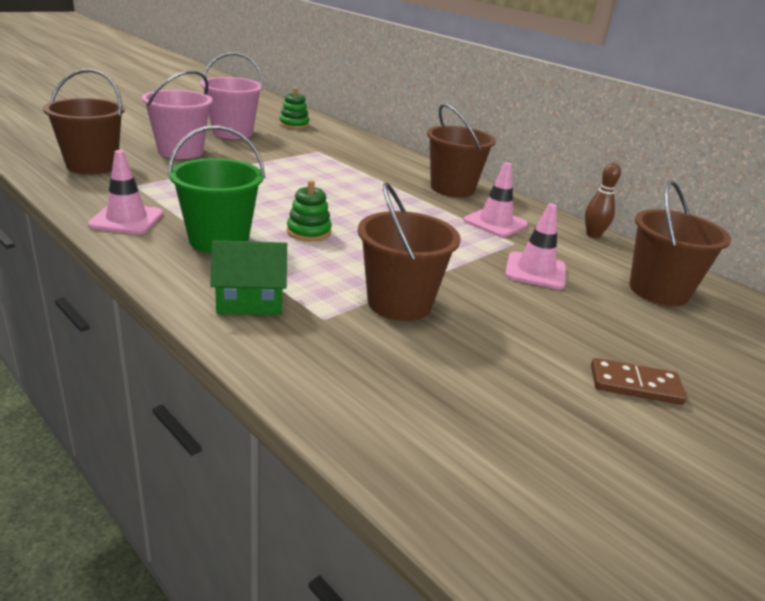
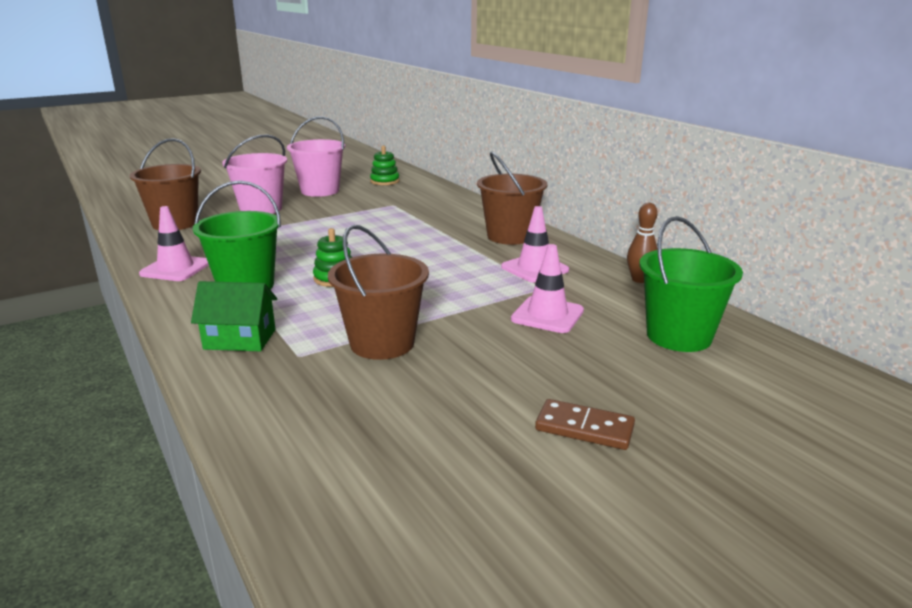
camera: 15 degrees right, 5 degrees down
brown bucket [629,180,731,306] -> green bucket [639,216,743,352]

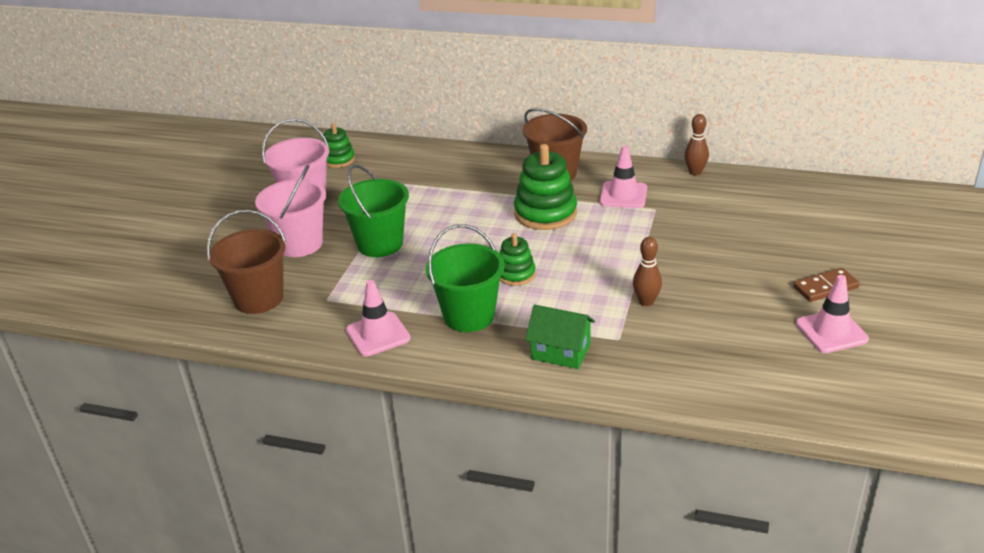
camera: 40 degrees left, 10 degrees up
green house [191,281,277,351] -> green house turned 60 degrees clockwise [526,305,595,369]
brown bucket [328,225,429,360] -> brown bowling pin [633,237,662,306]
pink traffic cone [511,244,584,333] -> pink traffic cone moved to [796,275,869,353]
green bucket [639,216,743,352] -> green bucket moved to [338,165,409,257]
none -> green stacking toy [514,144,577,230]

